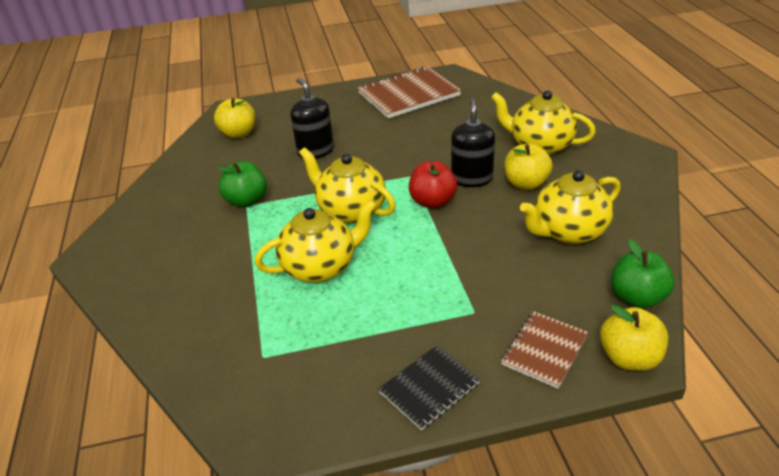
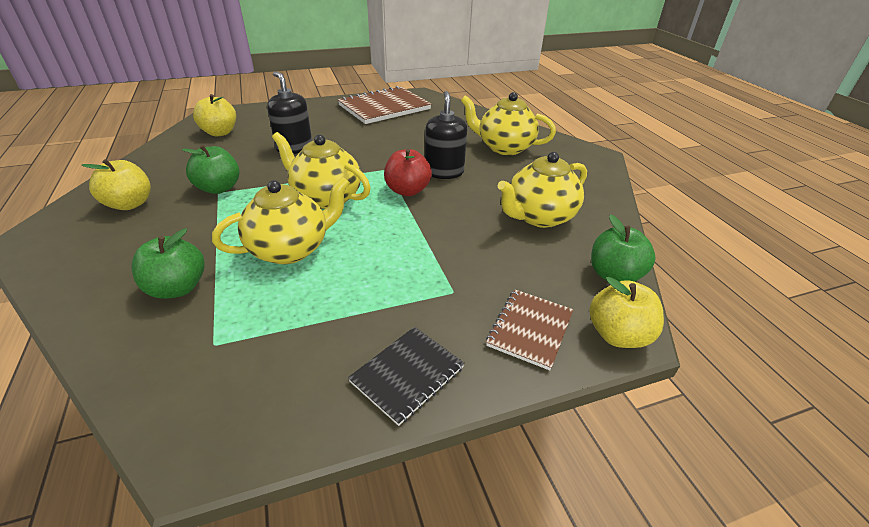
camera: 10 degrees left, 0 degrees up
yellow apple [504,143,553,190] -> yellow apple moved to [82,159,151,210]
none -> green apple [131,228,205,299]

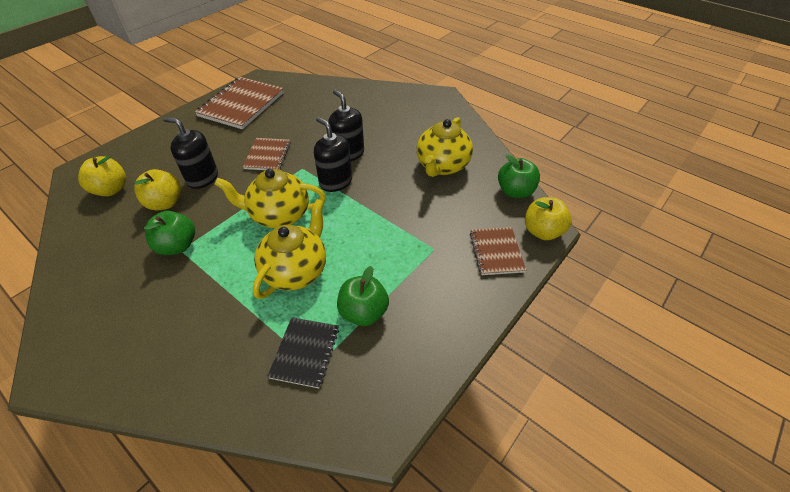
camera: 30 degrees left, 10 degrees up
yellow apple [82,159,151,210] -> yellow apple moved to [134,169,181,210]
green apple [131,228,205,299] -> green apple moved to [337,266,389,326]
black notebook [348,327,465,426] -> black notebook moved to [267,317,339,388]
red apple [384,148,432,196] -> black soap dispenser [314,117,352,192]
yellow teapot [461,92,556,155] -> none
none -> brown notebook [243,138,291,170]

